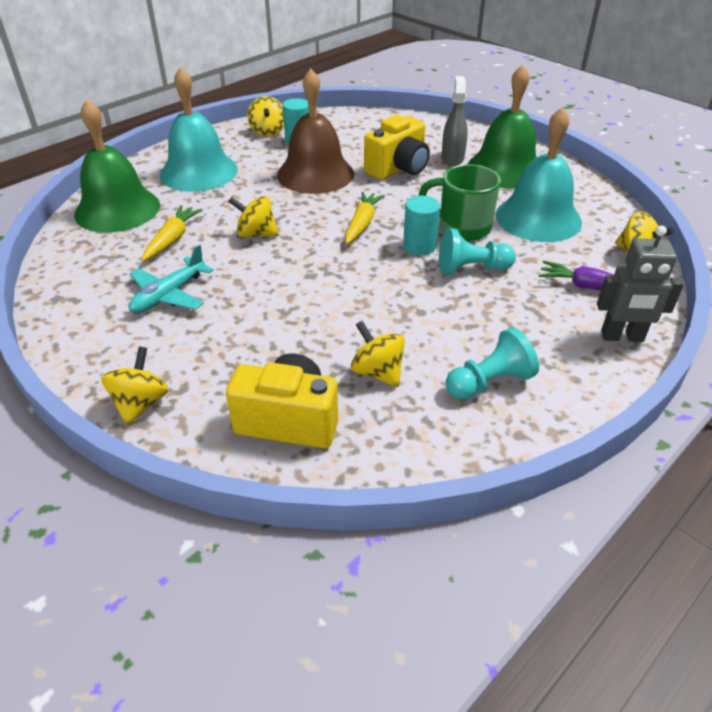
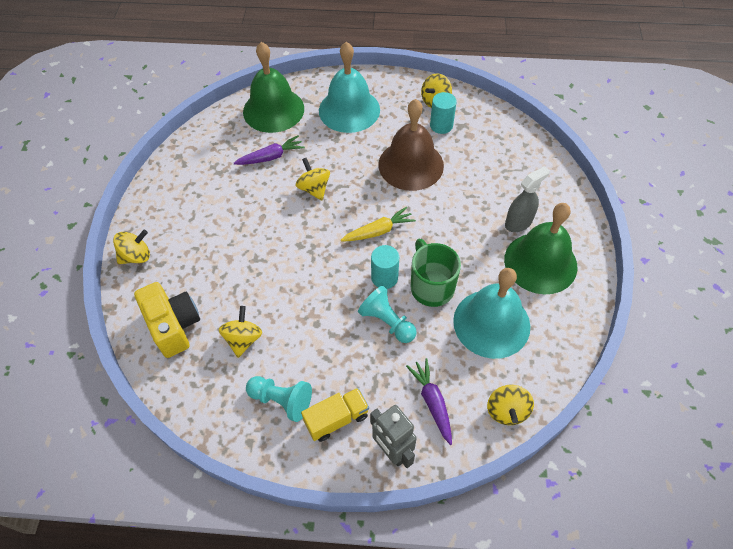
camera: 50 degrees right, 15 degrees up
turquoise plane [129,245,214,313] -> none
yellow carrot [142,205,203,261] -> purple carrot [233,135,305,165]
yellow camera [364,115,430,180] -> none
none -> yellow truck [301,388,369,442]

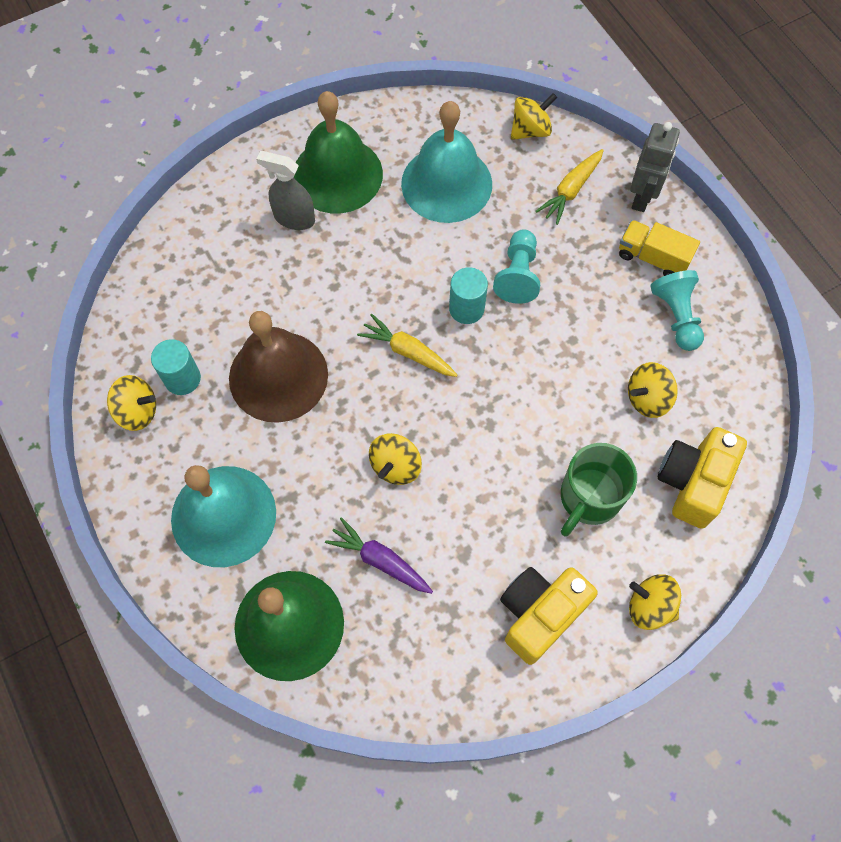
camera: 125 degrees left, 10 degrees up
purple carrot [406,358,452,445] -> yellow carrot [536,149,604,225]
green mug [411,239,461,307] -> green mug moved to [561,443,637,536]
none -> yellow camera [500,567,598,665]

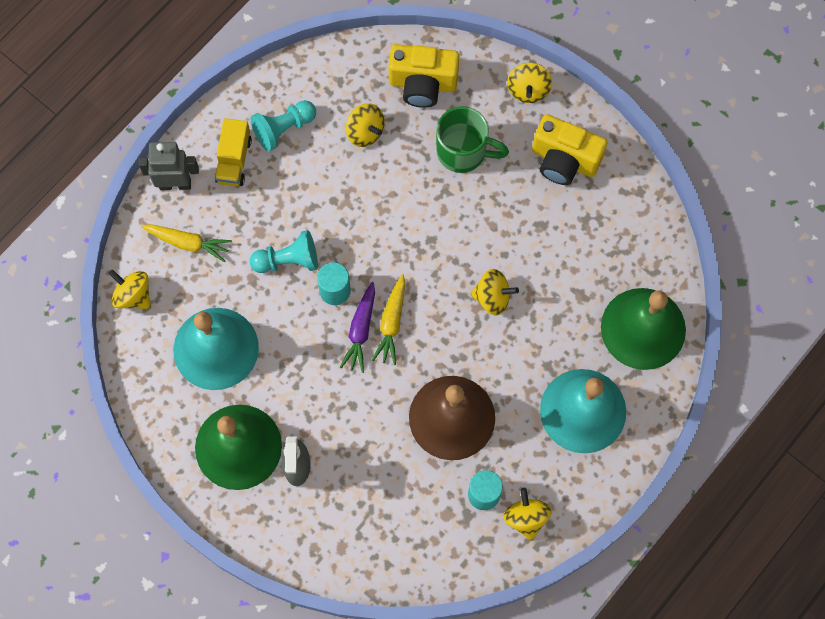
camera: 110 degrees left, 5 degrees up
purple carrot [325,517,433,594] -> purple carrot moved to [340,282,375,373]

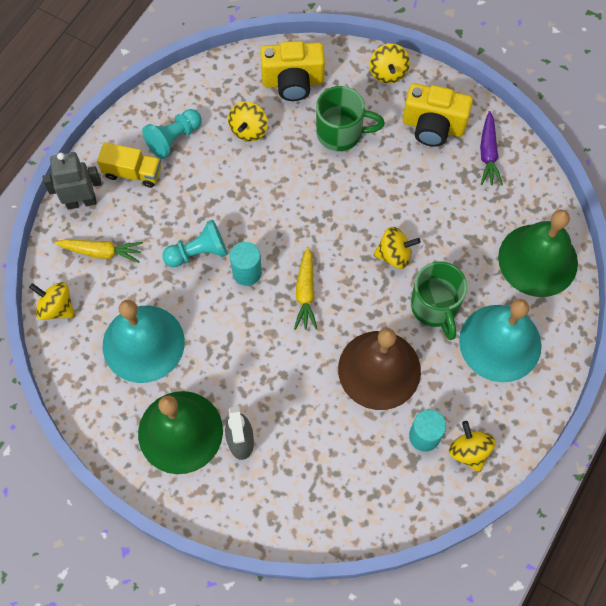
camera: 10 degrees left, 5 degrees down
yellow truck [215,118,252,186] -> yellow truck turned 75 degrees counterclockwise [97,142,161,188]
purple carrot [340,282,375,373] -> purple carrot moved to [480,111,503,186]
yellow spinning top [346,103,384,147] -> yellow spinning top turned 75 degrees clockwise [228,102,268,142]
none -> green mug [411,261,467,340]

